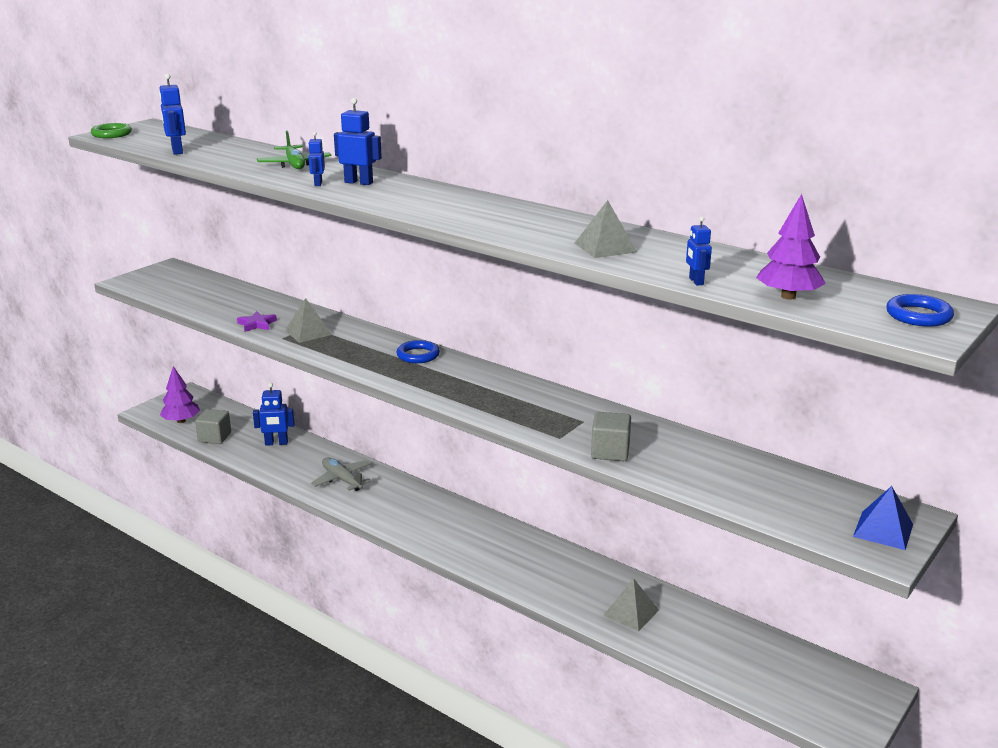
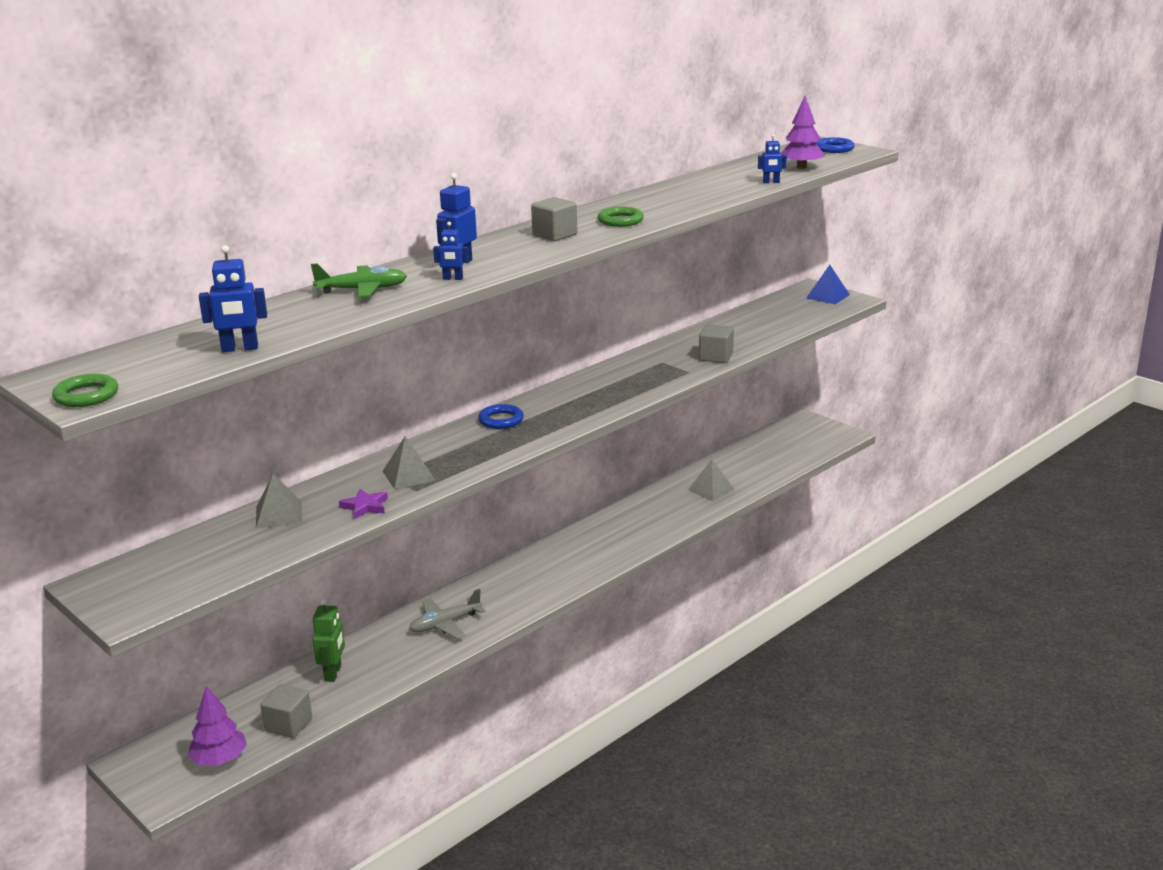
camera: 80 degrees left, 0 degrees up
blue robot [253,383,295,446] -> green robot [313,598,345,682]
grey pyramid [575,200,637,258] -> grey pyramid moved to [256,474,302,528]
none -> grey cube [531,197,577,241]
none -> green ring [598,207,644,227]

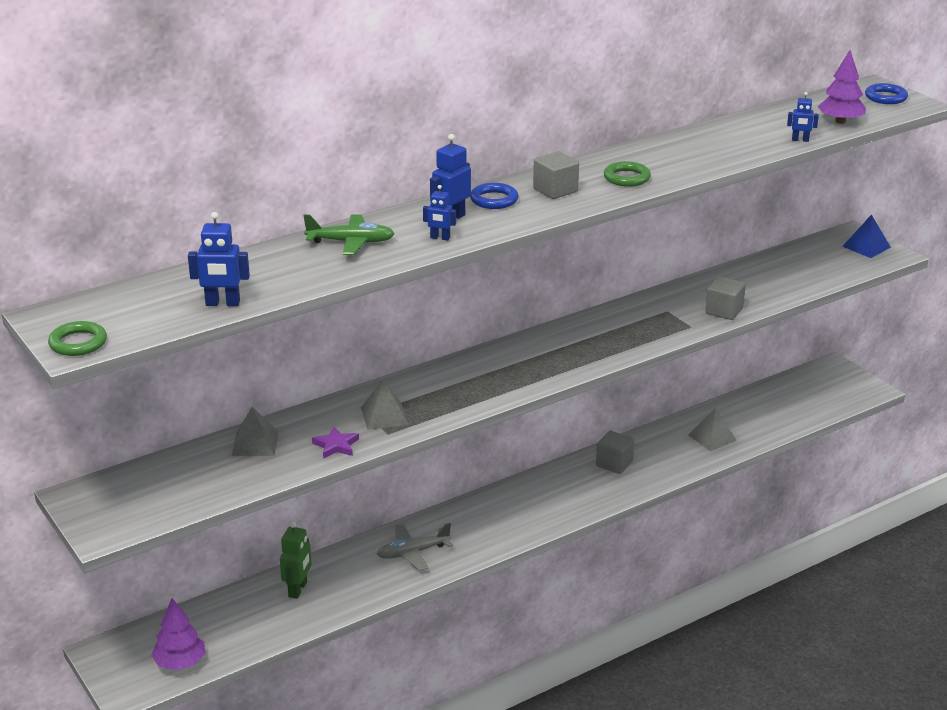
camera: 10 degrees right, 5 degrees up
grey cube [261,684,312,738] -> grey cube moved to [596,431,634,474]
blue ring [478,404,524,429] -> blue ring moved to [470,183,518,209]

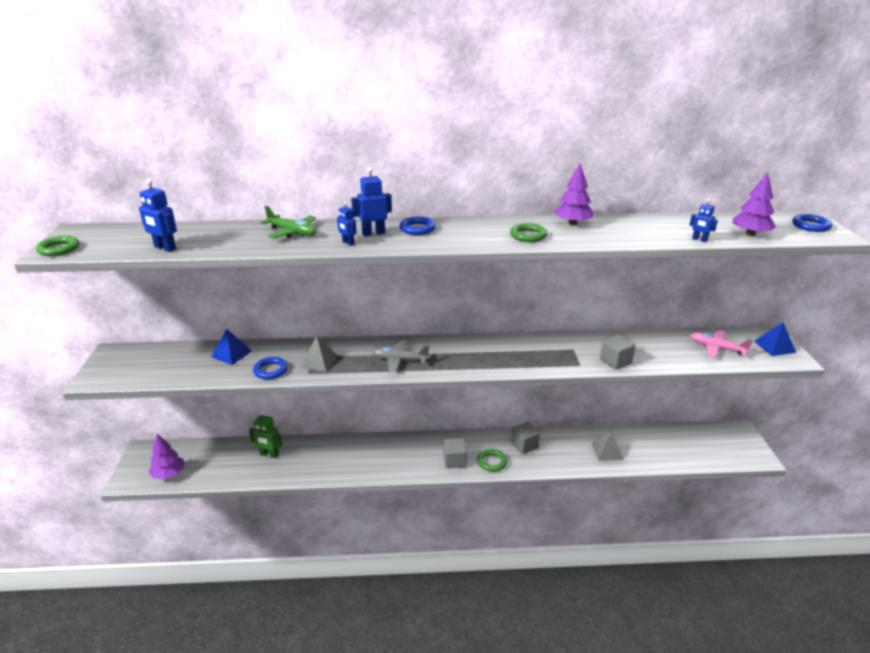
camera: 30 degrees right, 0 degrees up
grey pyramid [232,407,279,456] -> blue pyramid [211,329,252,365]
green robot [280,522,312,599] -> green robot turned 60 degrees clockwise [249,411,282,458]
purple star [312,427,359,458] -> blue ring [253,357,288,379]
grey plane [377,523,453,571] -> grey plane moved to [372,340,430,372]
grey cube [533,151,579,199] -> grey cube moved to [443,438,467,468]
none -> green ring [477,449,508,472]
none -> purple tree [554,164,594,225]
none -> pink plane [690,330,753,358]

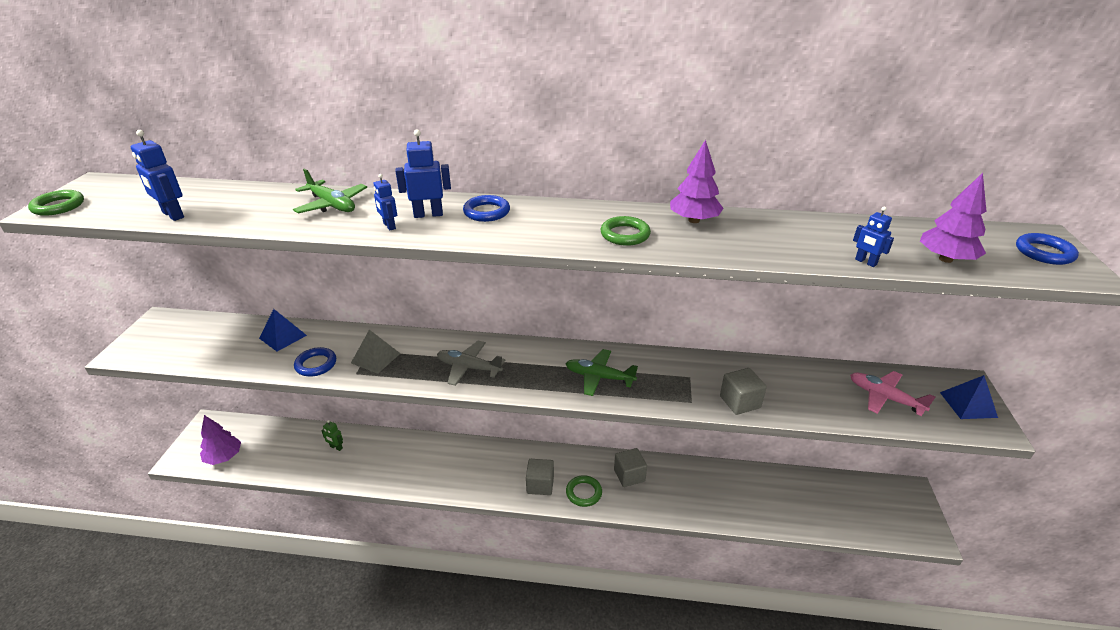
camera: 10 degrees right, 5 degrees up
green robot [249,411,282,458] -> green robot [321,420,343,451], size x0.62
grey pyramid [592,431,624,461] -> none
none -> green plane [566,349,638,396]

